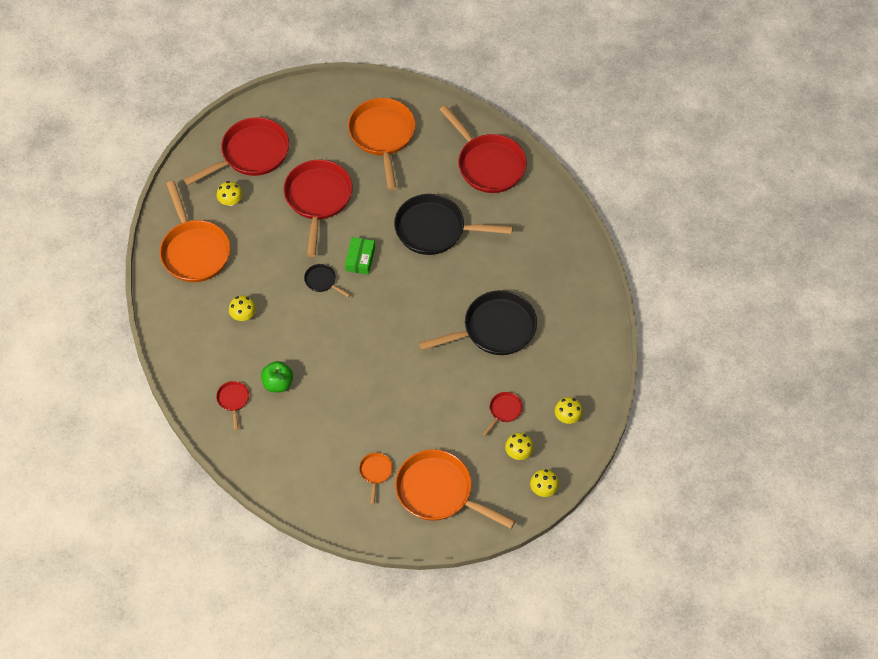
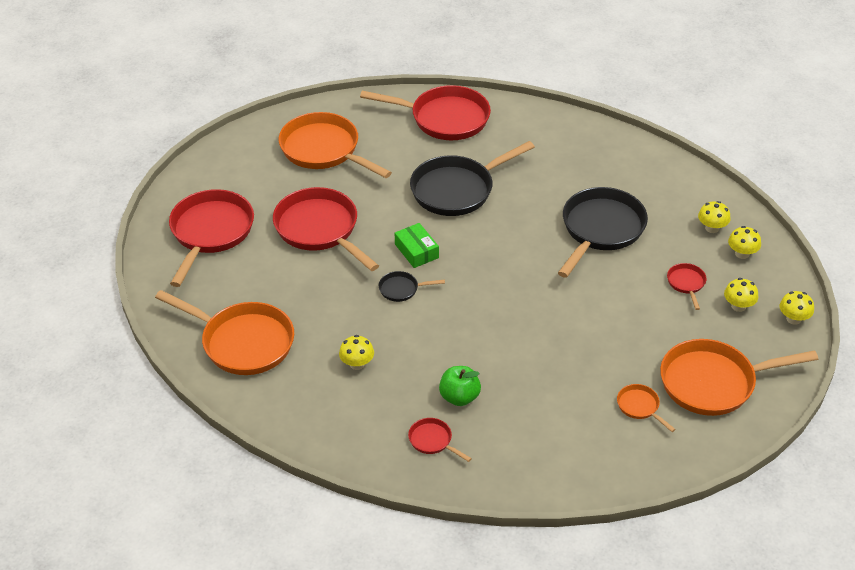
camera: 40 degrees left, 15 degrees down
yellow mushroom [217,181,243,206] -> yellow mushroom moved to [698,201,731,233]

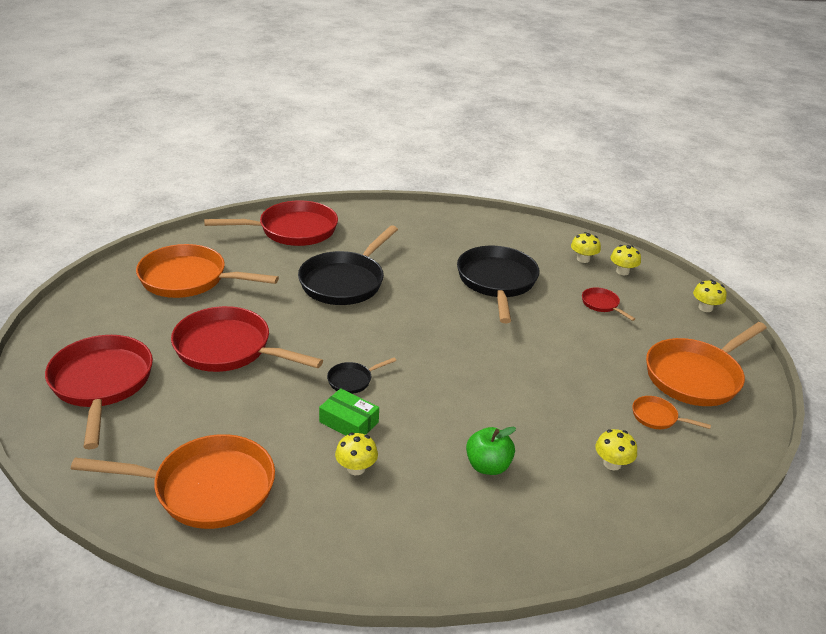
camera: 30 degrees left, 10 degrees down
green box [395,223,439,268] -> green box moved to [319,388,379,436]
red pan [408,418,472,462] -> none
yellow mushroom [724,278,758,312] -> yellow mushroom moved to [595,429,637,471]

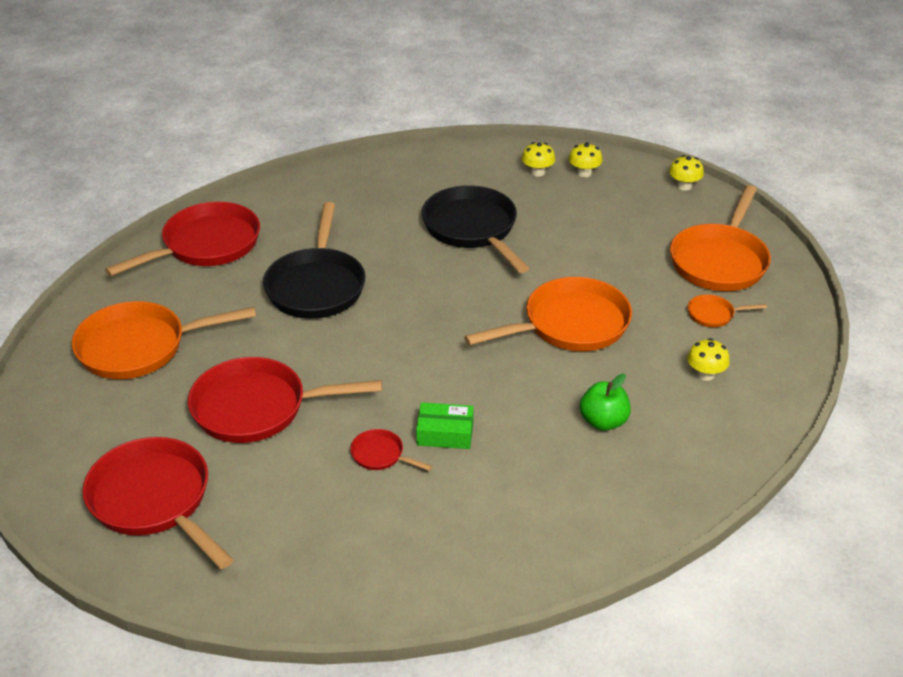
camera: 25 degrees left, 5 degrees up
orange pan [71,434,275,529] -> orange pan moved to [464,277,632,351]
black pan [327,358,396,394] -> none
yellow mushroom [335,433,378,475] -> none
red pan [582,287,635,321] -> red pan moved to [350,429,432,471]

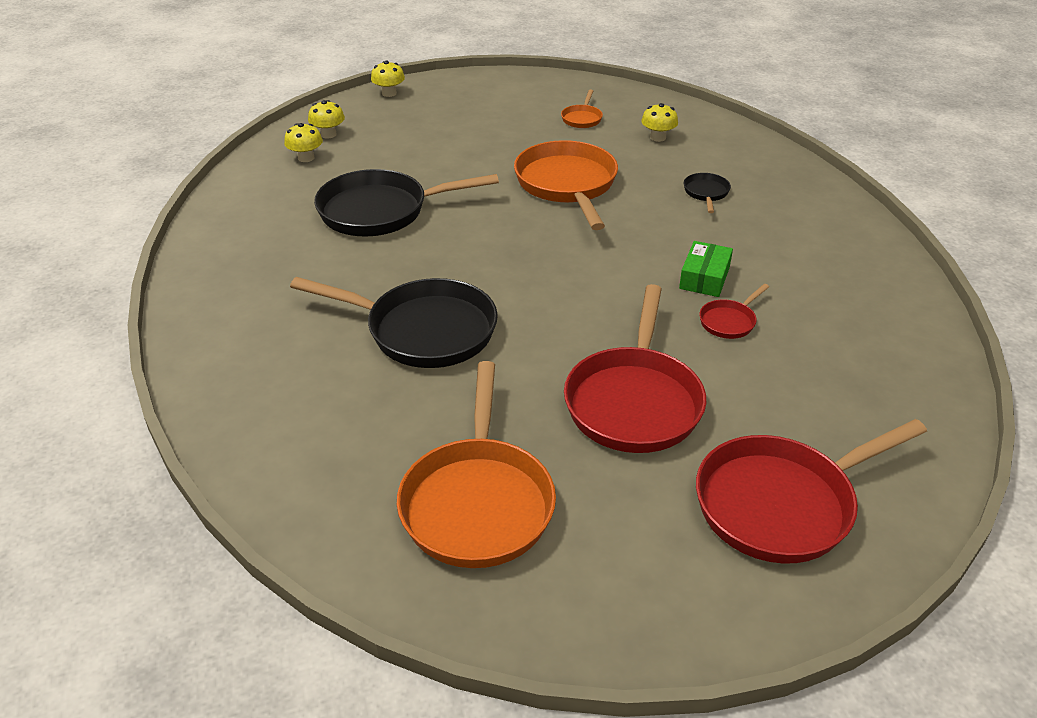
camera: 75 degrees left, 0 degrees up
red pan [105,202,260,276] -> none
green apple [580,374,631,431] -> black pan [683,173,731,213]
orange pan [670,185,771,291] -> none

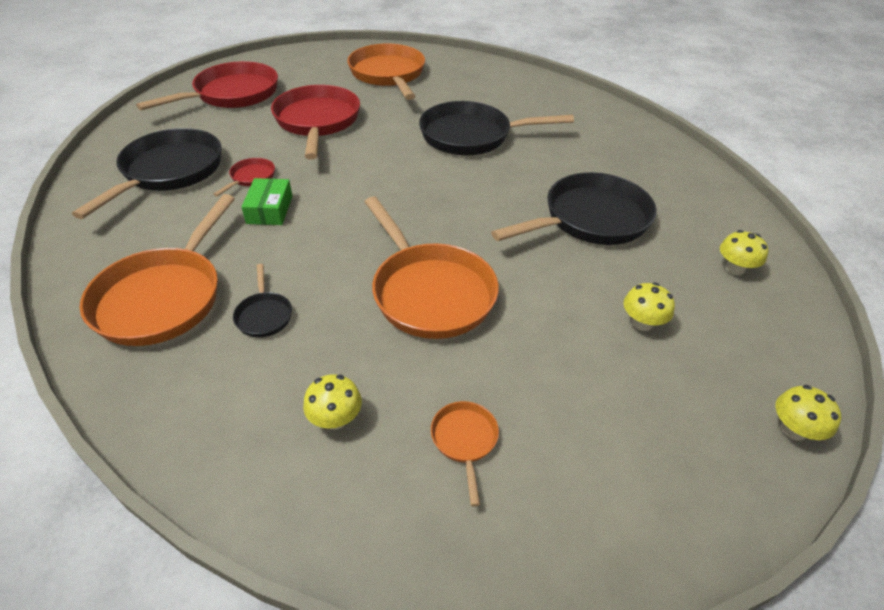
camera: 160 degrees right, 5 degrees up
yellow mushroom [308,100,345,139] -> yellow mushroom moved to [623,283,675,331]
none -> black pan [72,128,221,219]
none -> orange pan [80,194,235,346]

